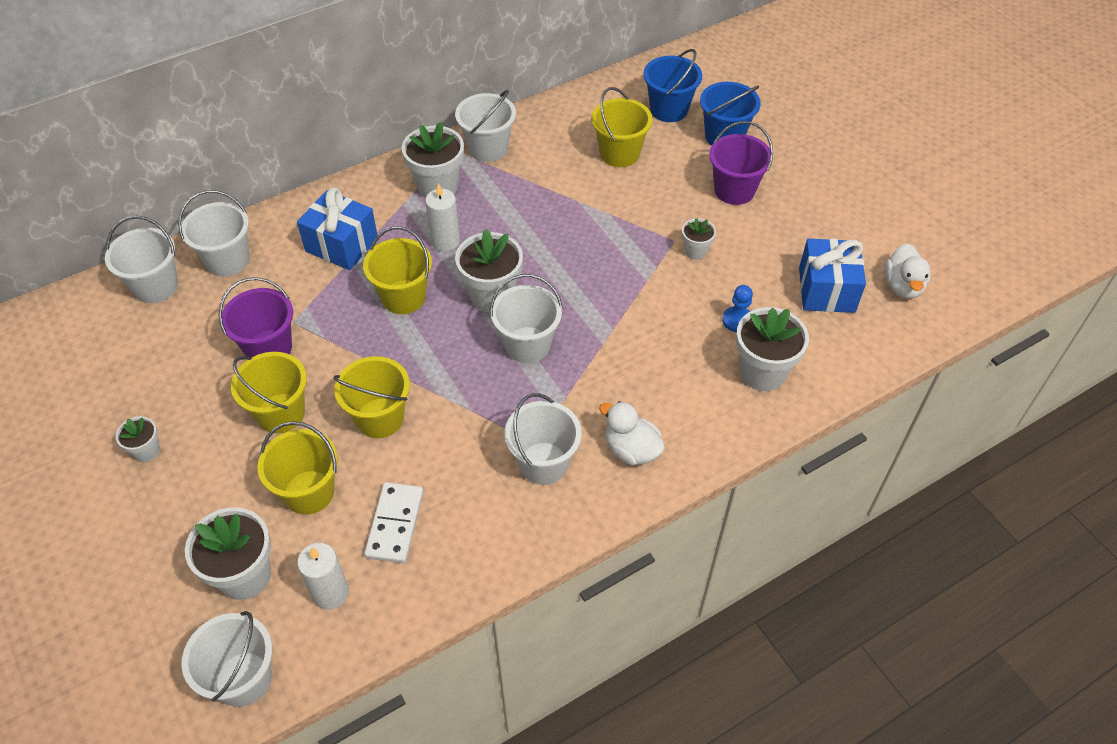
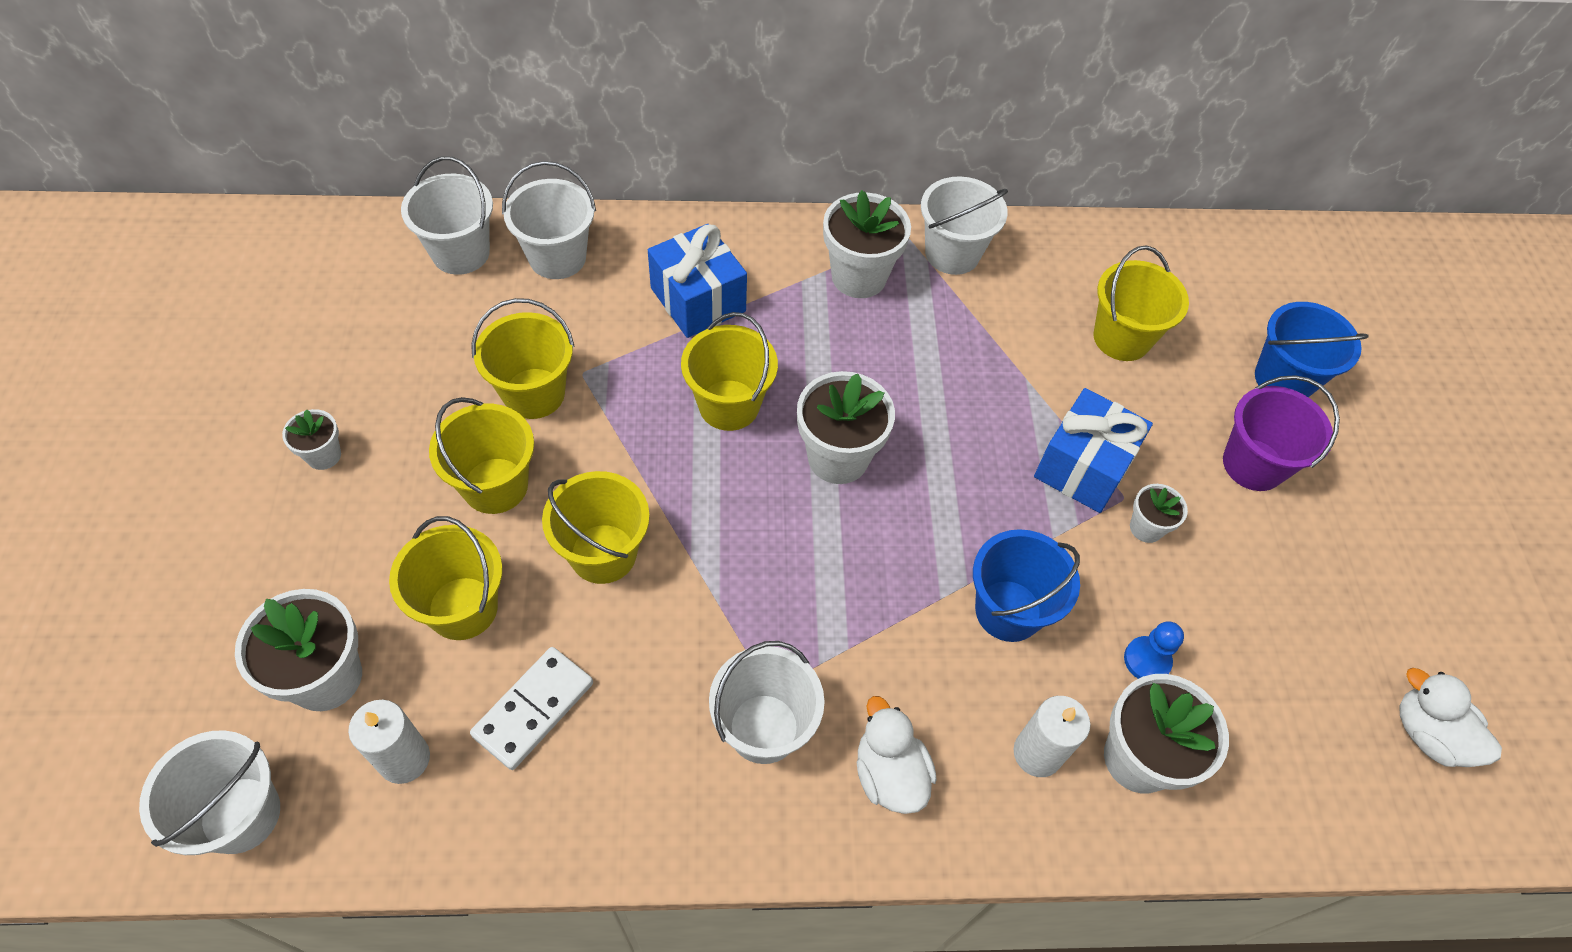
camera: 25 degrees right, 5 degrees up
purple bucket [219,277,293,357] -> yellow bucket [471,298,575,419]
white candle [425,183,460,252] -> white candle moved to [1014,696,1090,777]
white bucket [490,274,563,363] -> none
blue bucket [643,49,702,122] -> blue bucket moved to [973,529,1080,642]
blue gift [799,239,866,313] -> blue gift moved to [1034,388,1153,513]
white duck [884,243,931,299] -> white duck turned 105 degrees clockwise [1399,668,1502,767]

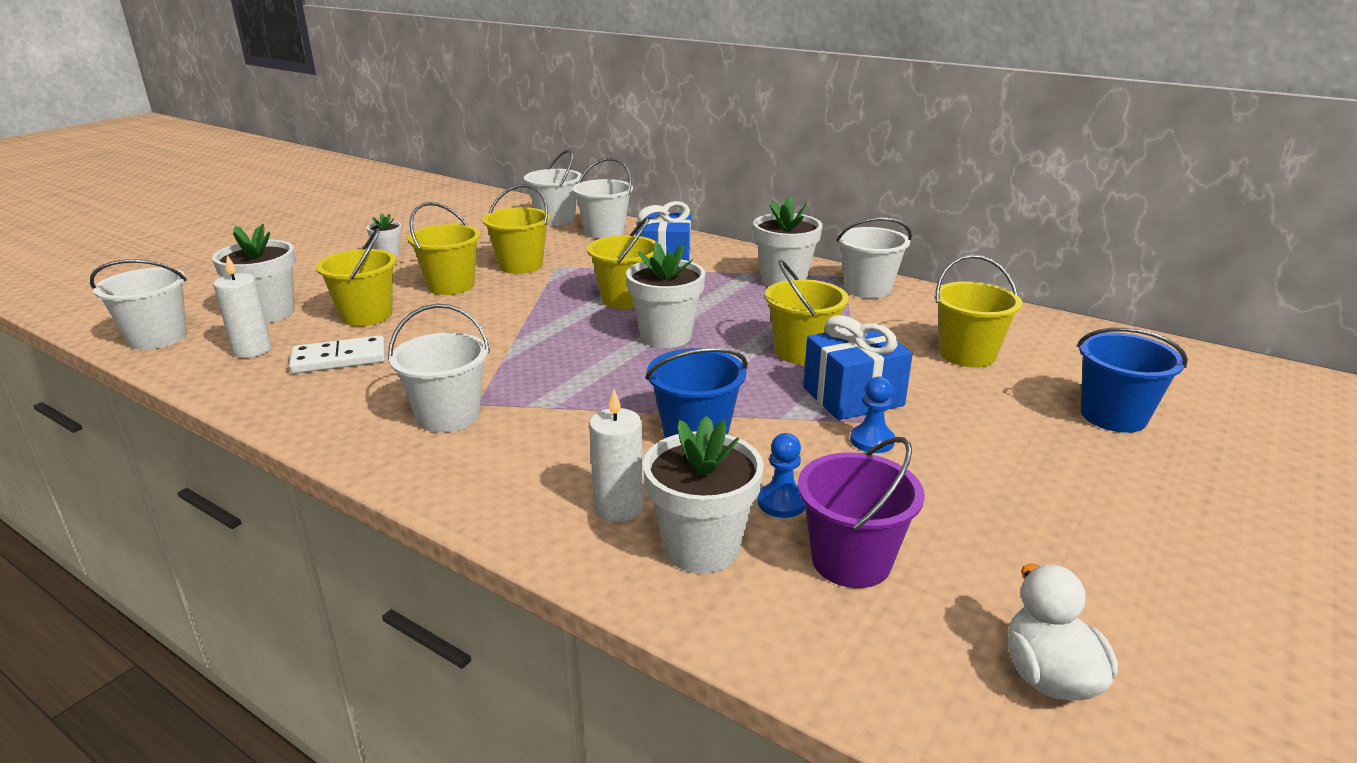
camera: 40 degrees right, 30 degrees down
yellow bucket [542,471,650,584] -> yellow bucket moved to [765,260,849,365]
white duck [856,696,937,814] -> none
white flower pot [1130,484,1188,543] -> blue pawn [850,377,895,453]
purple bucket [1223,375,1340,491] -> purple bucket moved to [798,437,925,588]

